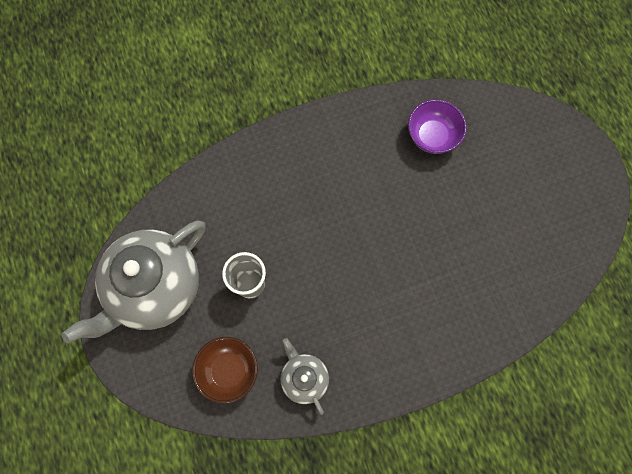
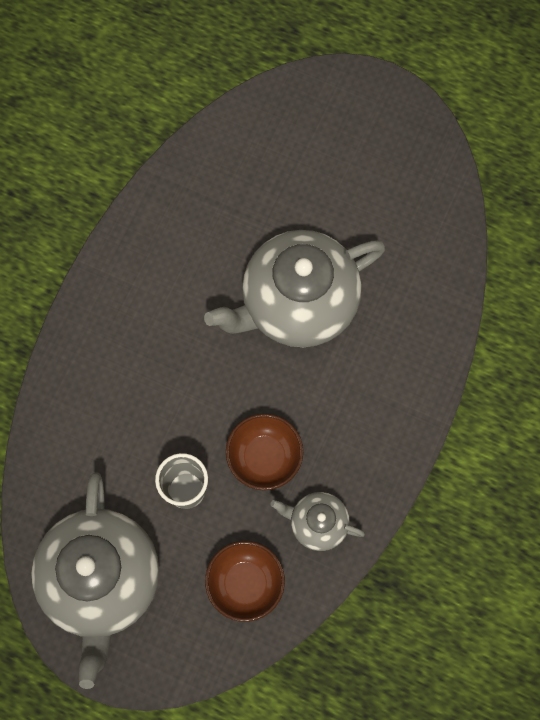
camera: 45 degrees left, 0 degrees up
purple bowl [408,99,467,154] -> none
none -> grey teapot [204,230,386,347]
none -> brown bowl [226,414,303,490]

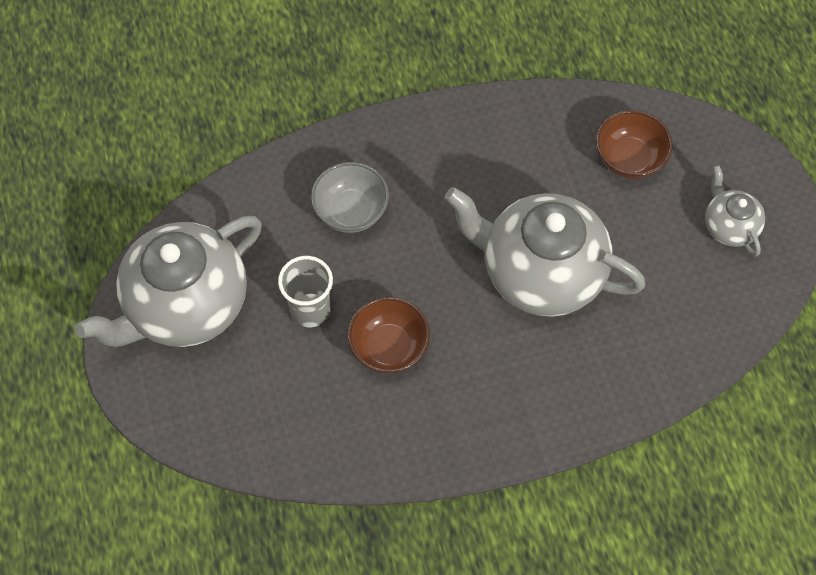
camera: 50 degrees right, 10 degrees down
brown bowl [205,541,285,622] -> brown bowl moved to [596,110,673,179]
grey teapot [270,492,365,551] -> grey teapot moved to [705,165,765,257]
none -> grey bowl [311,162,389,233]

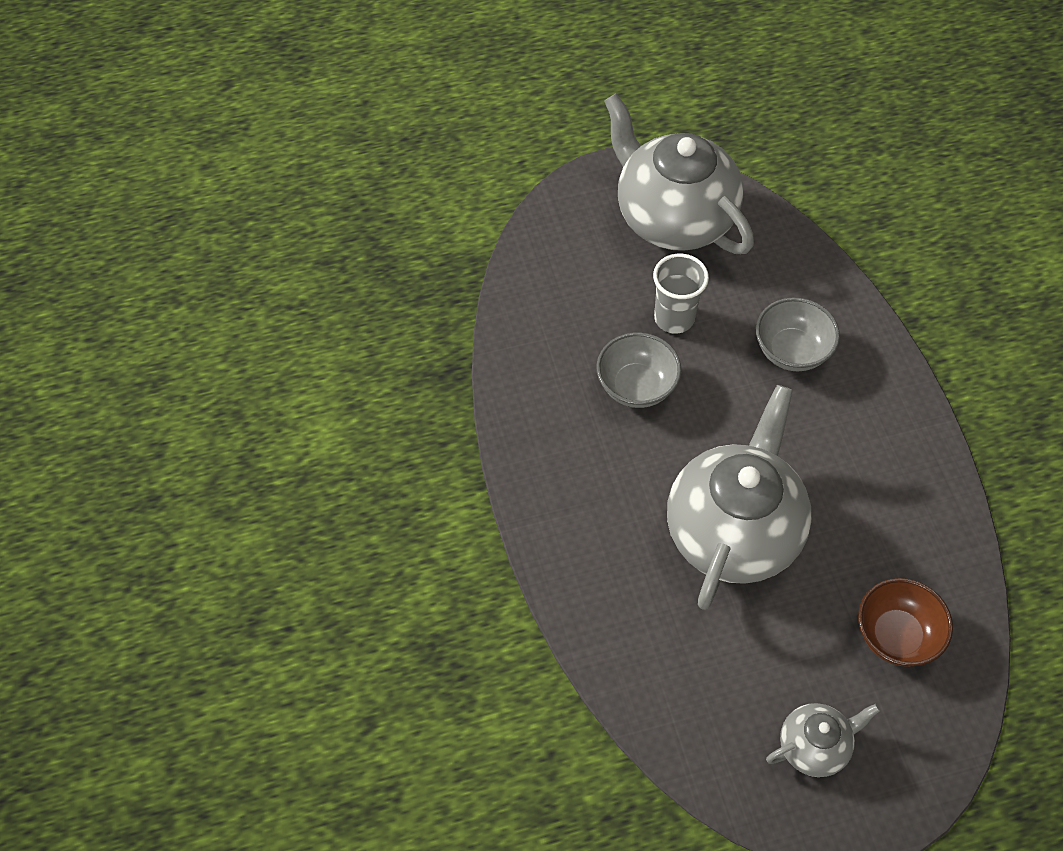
camera: 90 degrees right, 5 degrees down
brown bowl [348,297,430,373] -> grey bowl [596,333,681,408]

